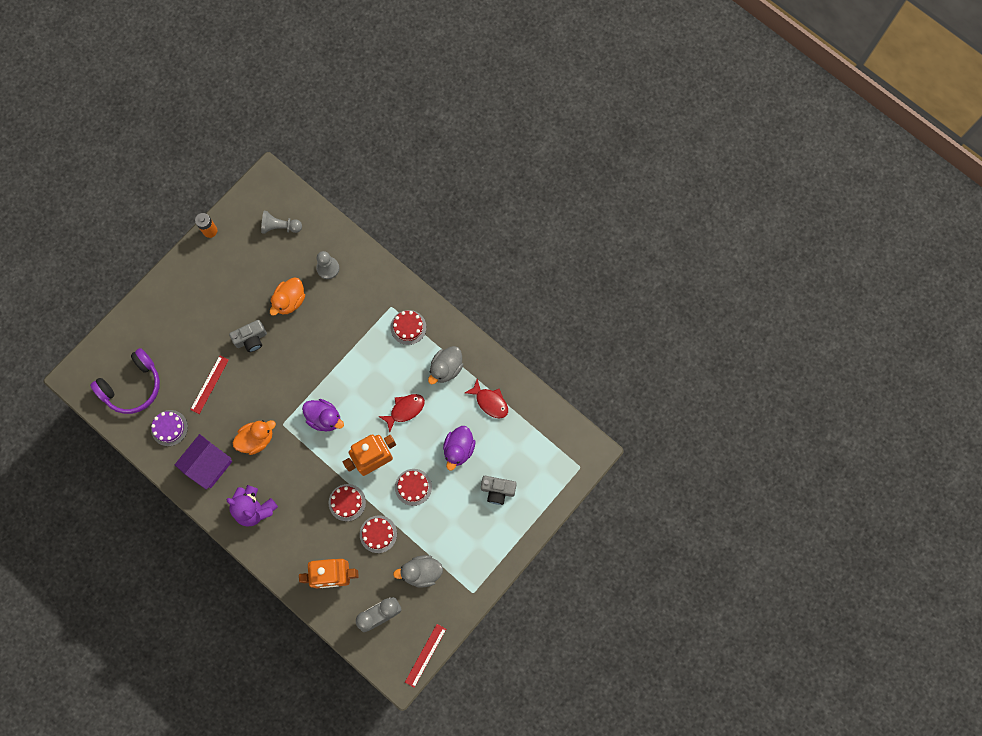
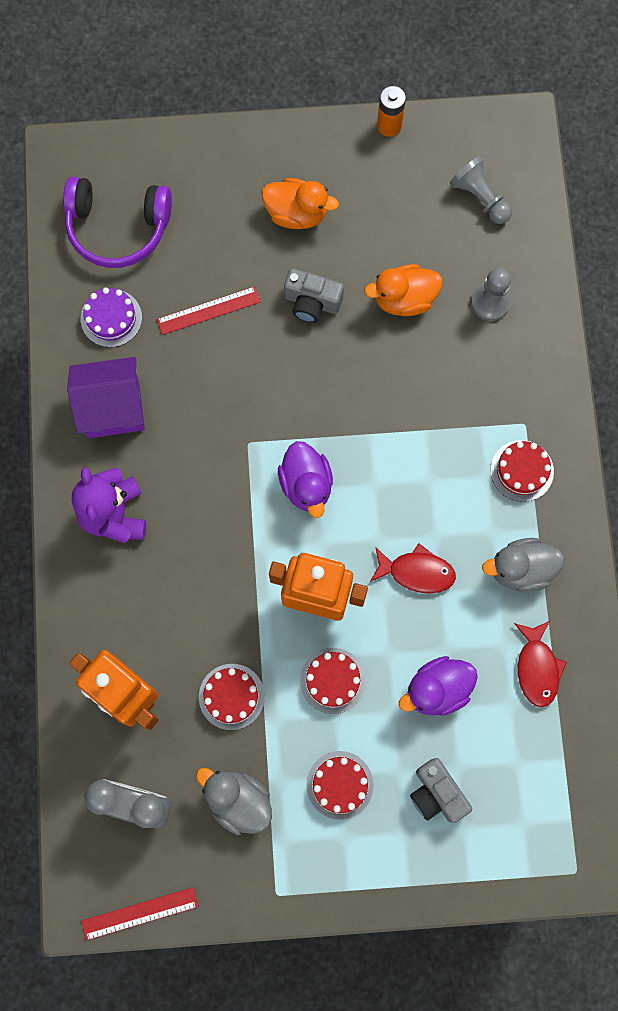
camera: 45 degrees right, 0 degrees up
orange duck [233,420,276,455] -> orange duck moved to [262,178,339,229]
red cake [329,484,366,521] -> red cake moved to [306,751,374,820]

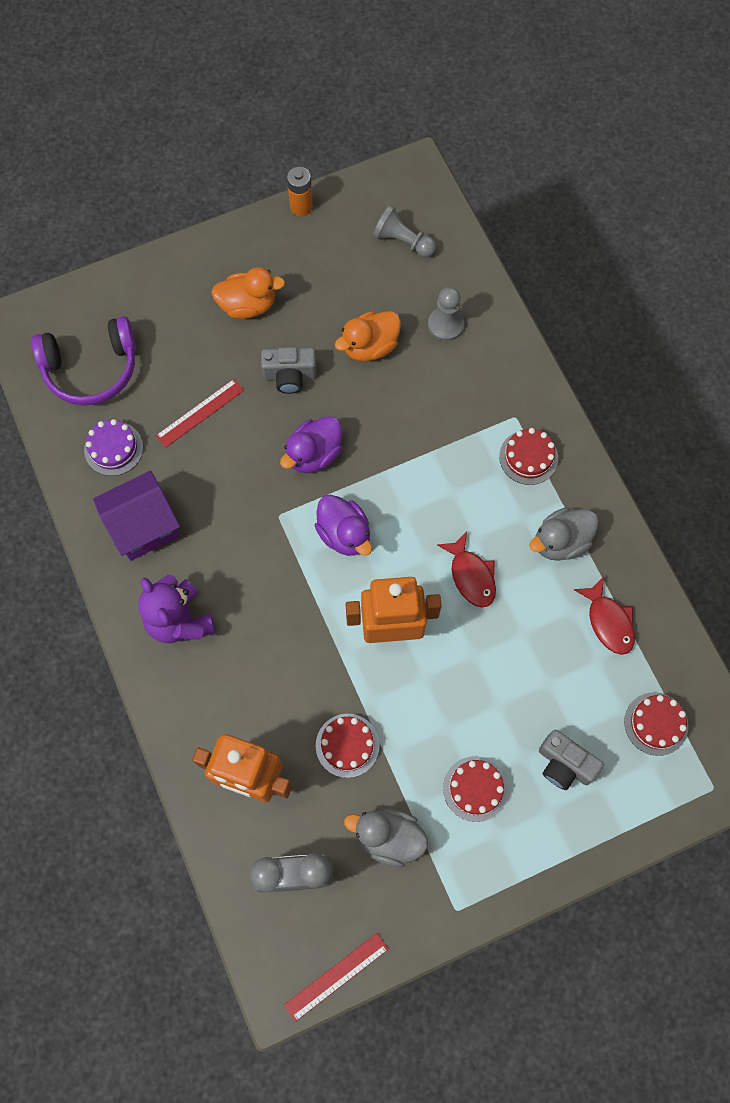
camera: 20 degrees left, 5 degrees down
red cake [300,648,366,714] -> red cake moved to [624,692,688,756]
red fish [370,543,456,593] -> red fish turned 75 degrees clockwise [437,532,496,607]
purple duck [399,656,478,716] -> purple duck moved to [280,416,342,473]

